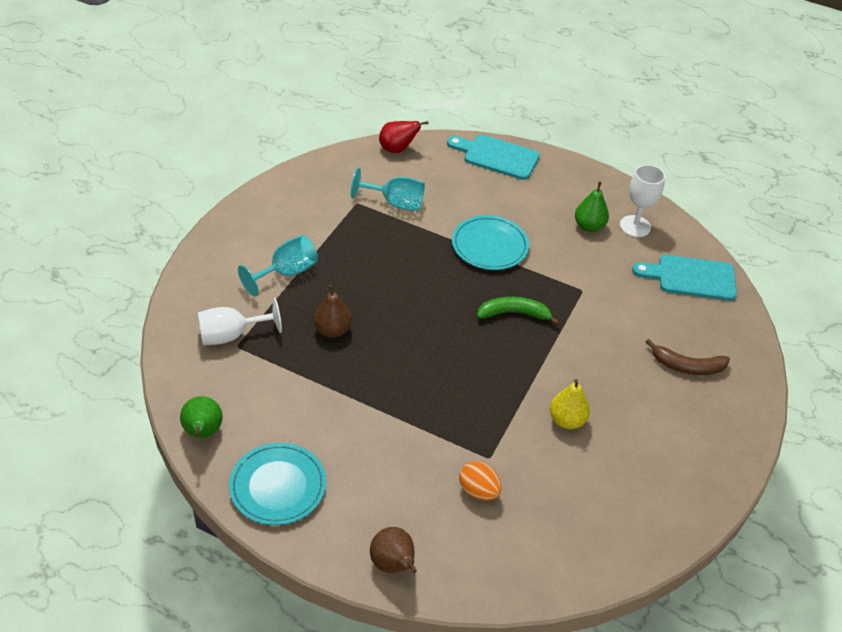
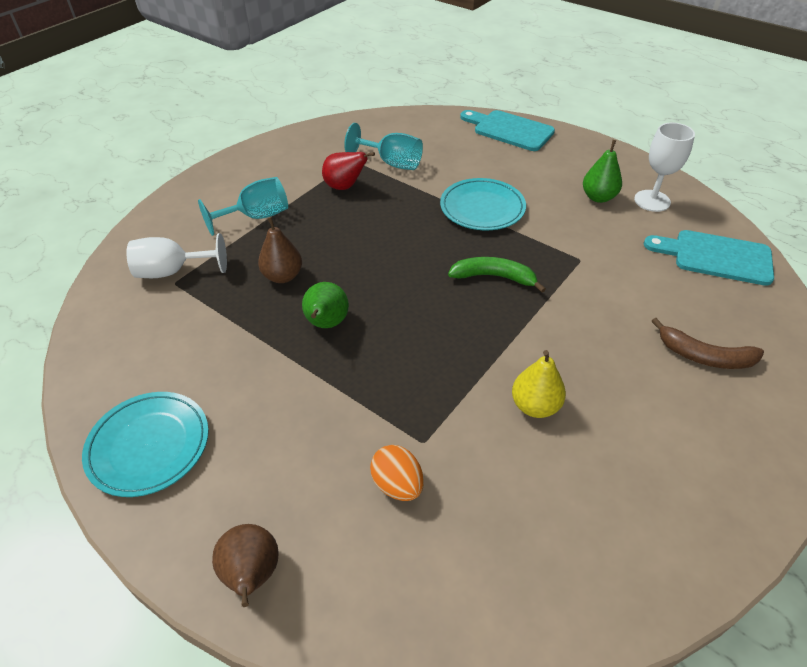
camera: 15 degrees right, 0 degrees up
green pear [180,396,223,438] -> green pear moved to [302,282,349,328]
red pear [379,121,428,153] -> red pear moved to [322,152,375,190]

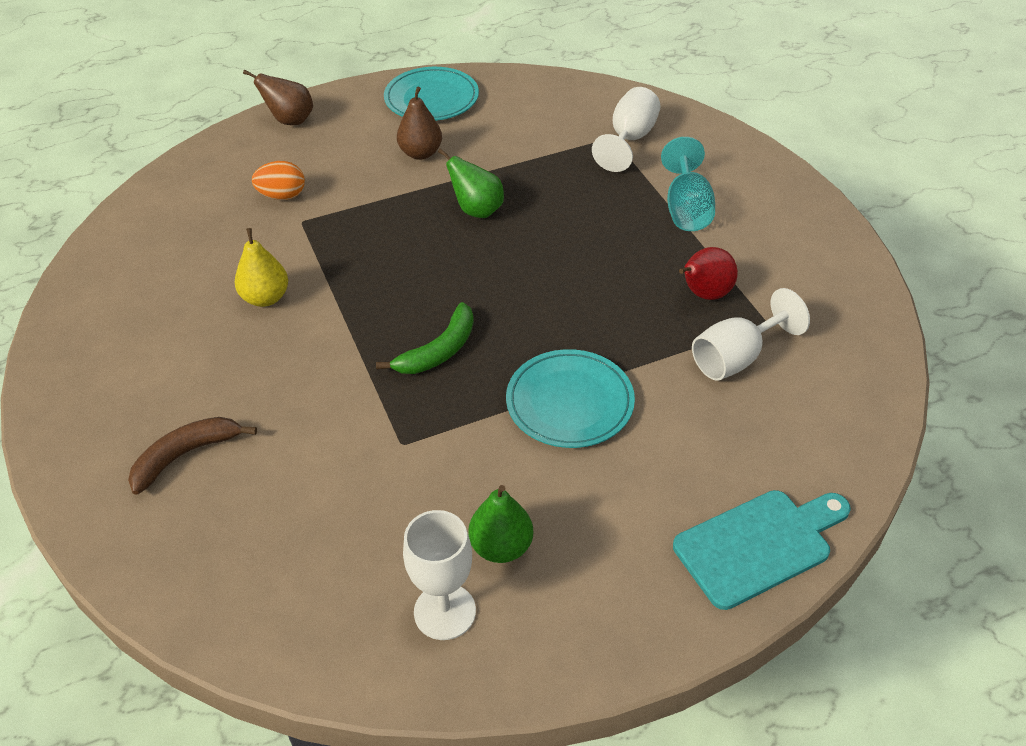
camera: 120 degrees right, 0 degrees up
brown pear [258,217,302,283] -> brown pear moved to [397,87,442,160]
turquoise goblet [344,123,423,170] -> white goblet [692,288,810,381]
turquoise cutting board [644,230,774,286] -> none

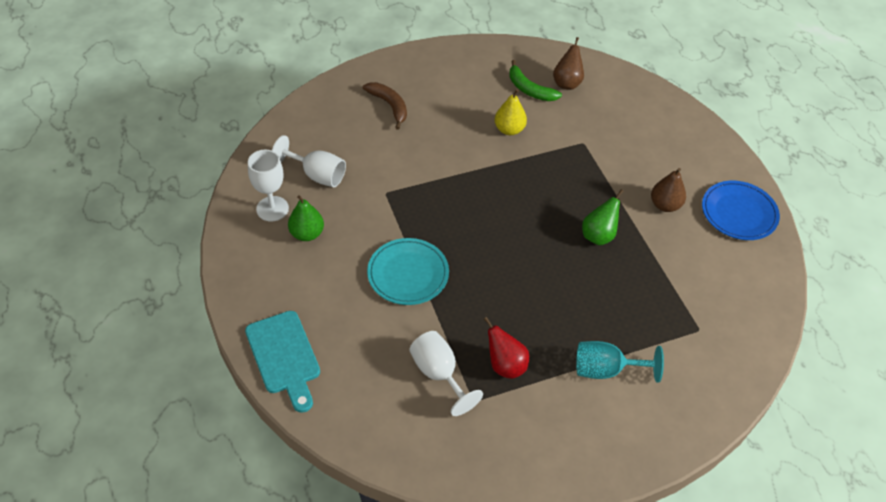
camera: 90 degrees right, 5 degrees up
brown pear [243,70,313,125] -> brown pear moved to [553,37,584,90]
orange egg [252,161,305,200] -> none
green banana [376,302,474,374] -> green banana moved to [509,60,562,101]
turquoise plate [384,67,479,121] -> blue plate [702,181,780,240]
white goblet [592,87,661,172] -> white goblet moved to [272,135,346,187]

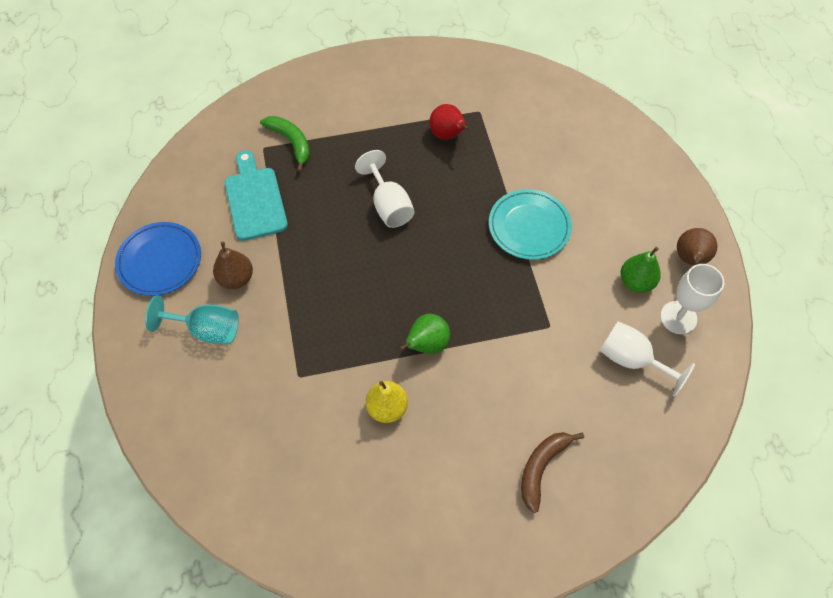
camera: 170 degrees left, 10 degrees up
turquoise cutting board [245,311,320,413] -> turquoise cutting board moved to [225,150,288,241]
brown banana [363,82,407,130] -> brown banana turned 60 degrees clockwise [521,432,584,513]
white goblet [409,331,483,416] -> white goblet moved to [355,150,415,228]
green banana [509,60,562,101] -> green banana moved to [260,116,310,172]
brown pear [553,37,584,90] -> brown pear moved to [677,228,717,265]
turquoise goblet [576,341,664,383] -> turquoise goblet moved to [145,295,239,344]
green pear [582,189,624,245] -> green pear moved to [400,314,450,354]

